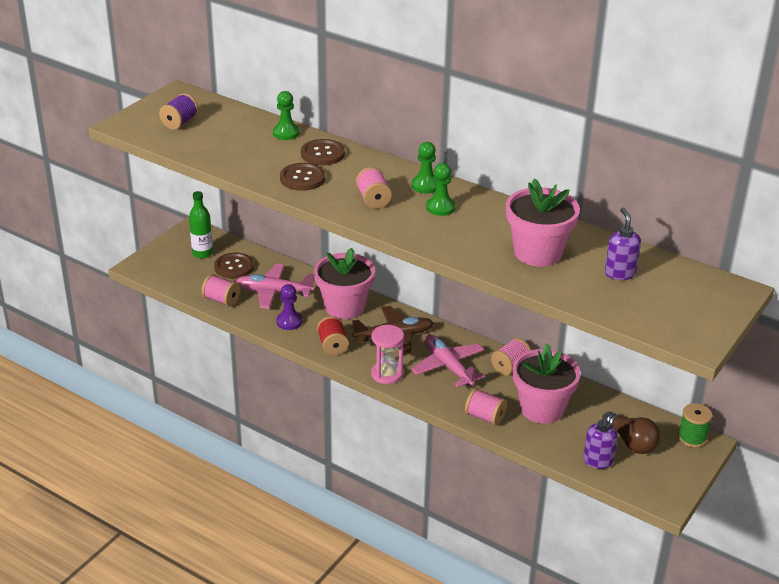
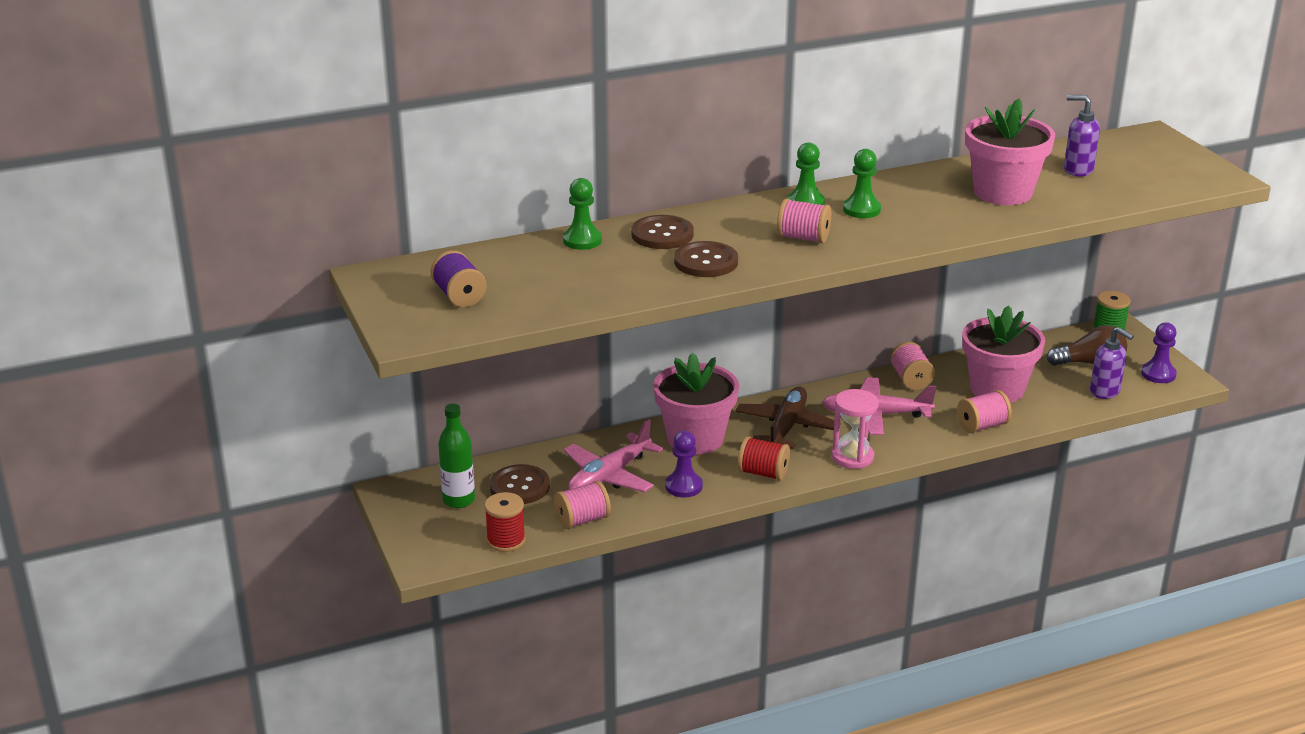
camera: 55 degrees left, 5 degrees down
none -> red spool [485,492,525,552]
none -> purple pawn [1141,322,1177,383]

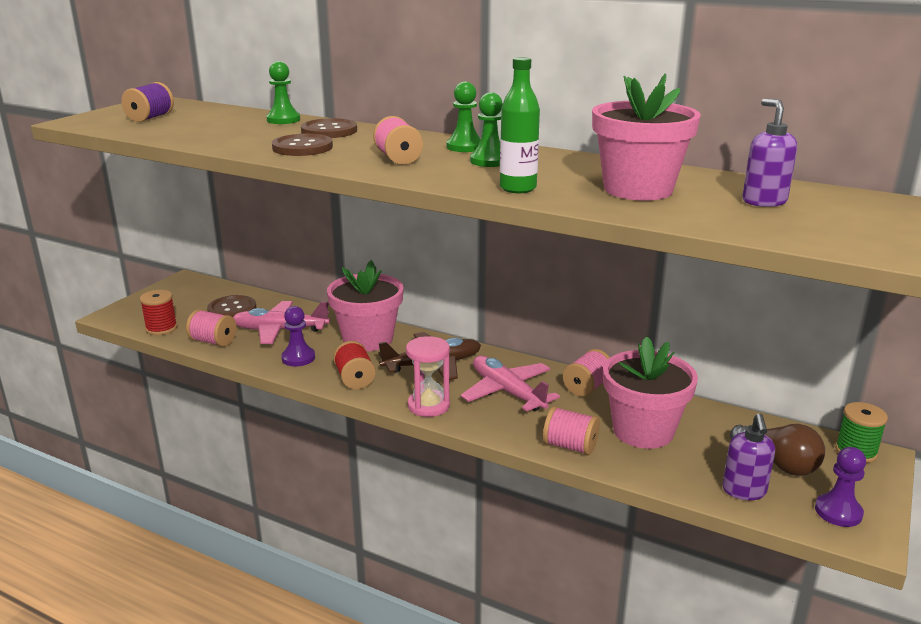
camera: 50 degrees right, 5 degrees down
green bottle [438,404,475,508] -> green bottle moved to [500,57,540,193]

